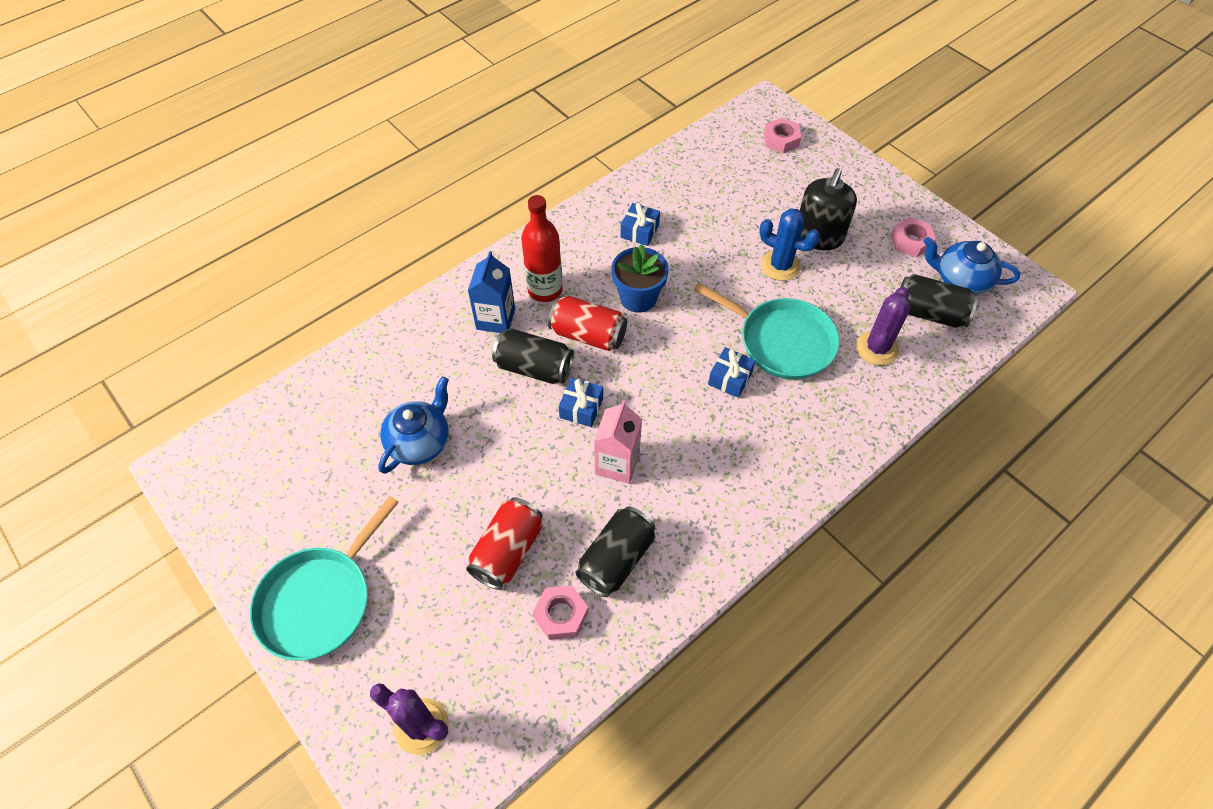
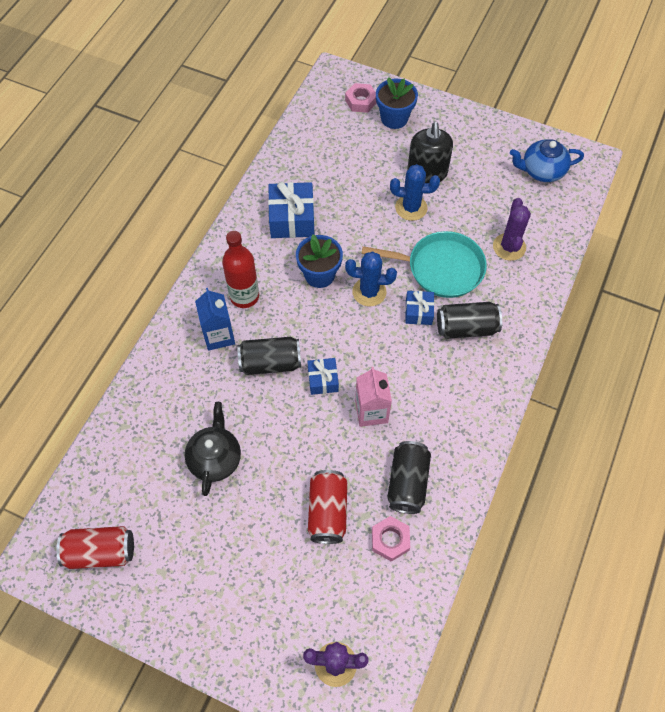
camera: 25 degrees left, 5 degrees up
turquoise pan [250,496,399,661] -> none
blue teapot [378,377,449,474] -> black teapot [185,402,241,496]
red can [548,296,627,351] -> red can moved to [57,526,134,569]
blue gift [621,203,660,246] -> blue gift [268,182,314,238], size x1.72
pink nut [891,217,936,257] -> none
black can [900,274,978,328] -> black can moved to [437,302,502,339]
none -> blue cactus [345,251,397,306]
none -> blue flower pot [376,77,418,129]

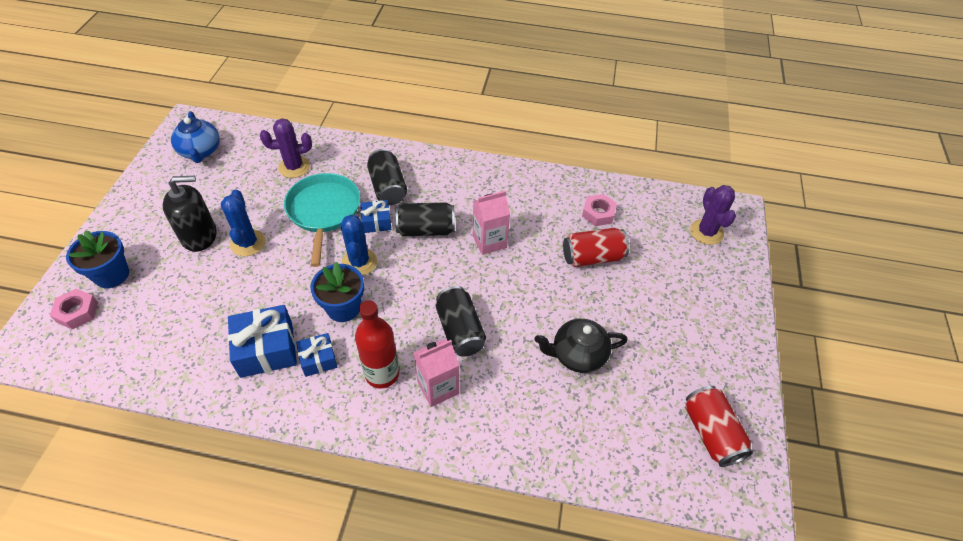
camera: 105 degrees left, 10 degrees down
blue carton [195,288,235,351] -> pink carton [414,339,459,407]
blue gift [307,358,339,395] -> blue gift moved to [296,333,337,377]
black can [387,441,431,514] -> black can moved to [395,202,455,236]

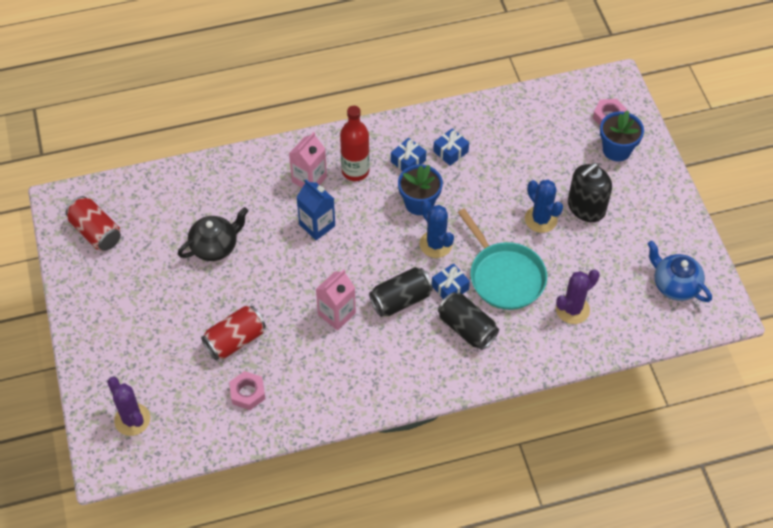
camera: 155 degrees right, 5 degrees up
blue gift [228,305,297,378] -> blue gift [433,128,469,166], size x0.58
black can [436,286,486,357] -> blue carton [296,179,335,240]

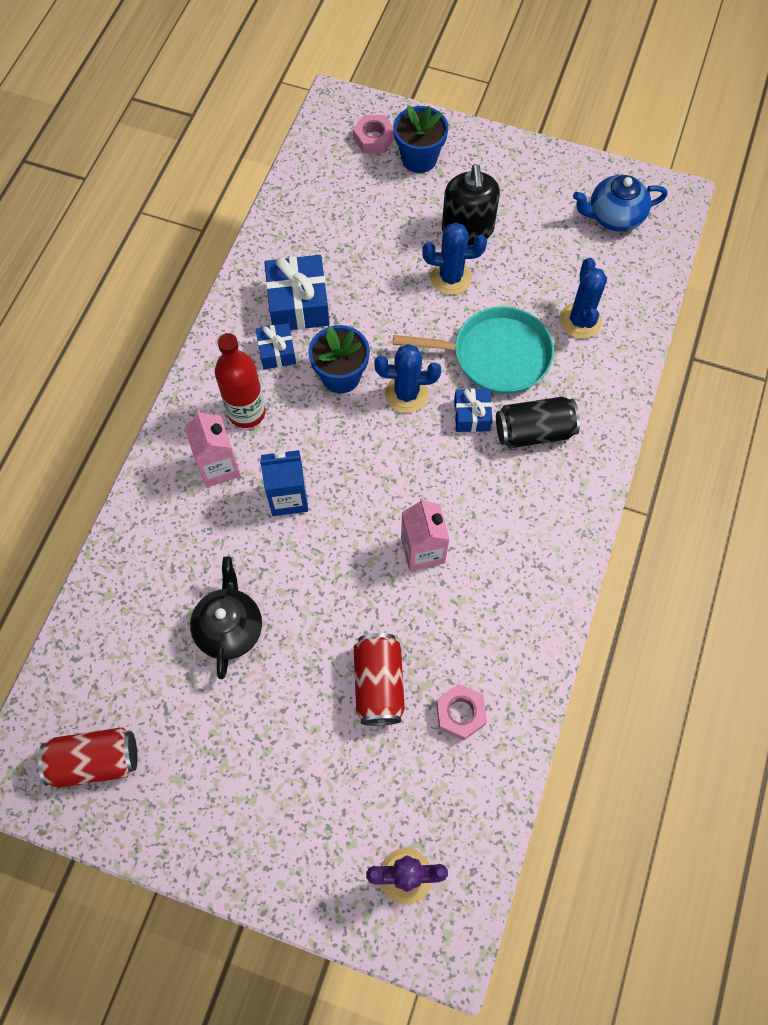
camera: 55 degrees left, 10 degrees up
black can [369,267,433,317] -> none
blue gift [433,128,469,166] -> blue gift [264,255,330,330], size x1.72
purple cactus [556,269,600,324] -> blue cactus [559,258,607,339]

